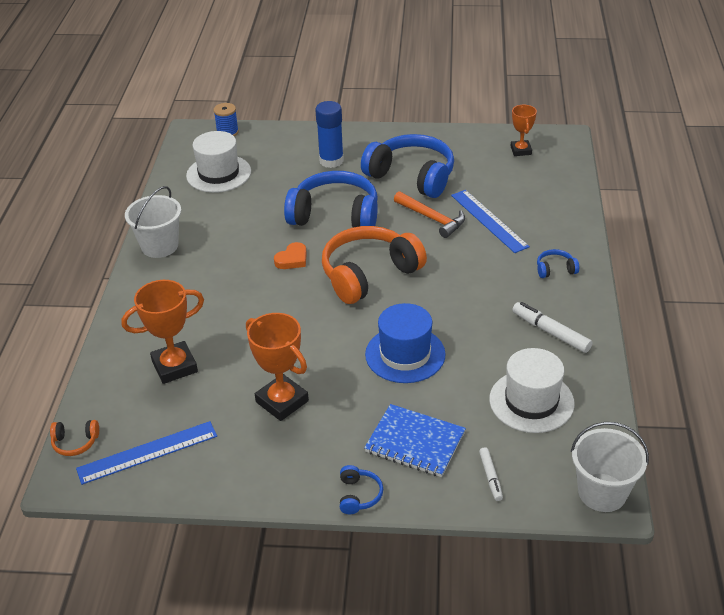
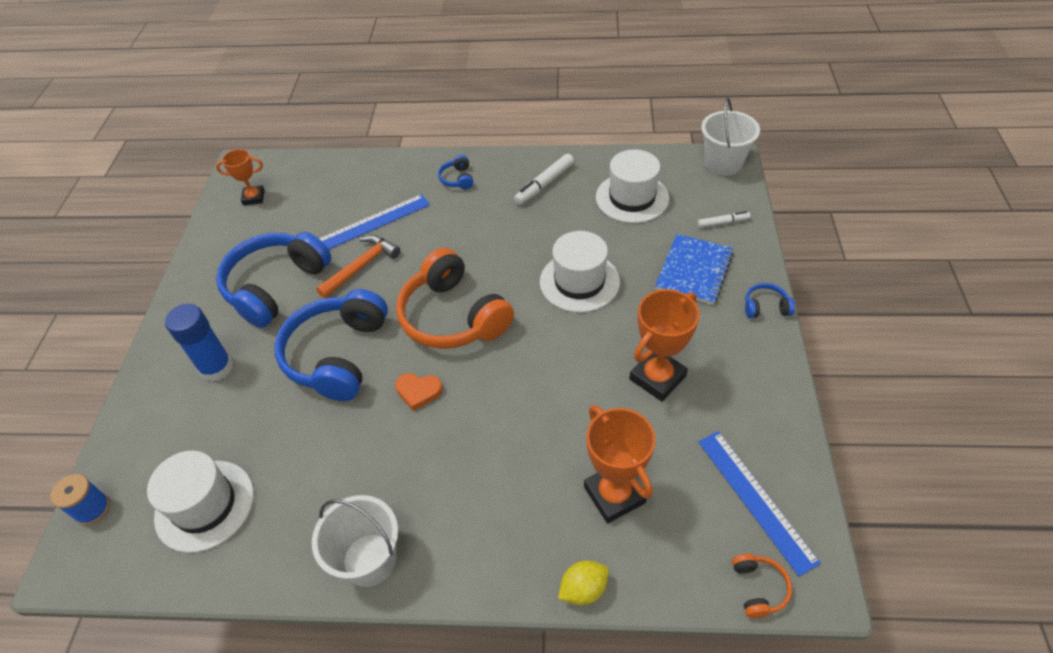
camera: 90 degrees left, 10 degrees up
orange heart [274,242,307,269] -> orange heart turned 150 degrees clockwise [395,373,442,411]
blue hat [365,303,446,383] -> white hat [540,231,620,313]
none -> yellow lemon [558,560,609,605]

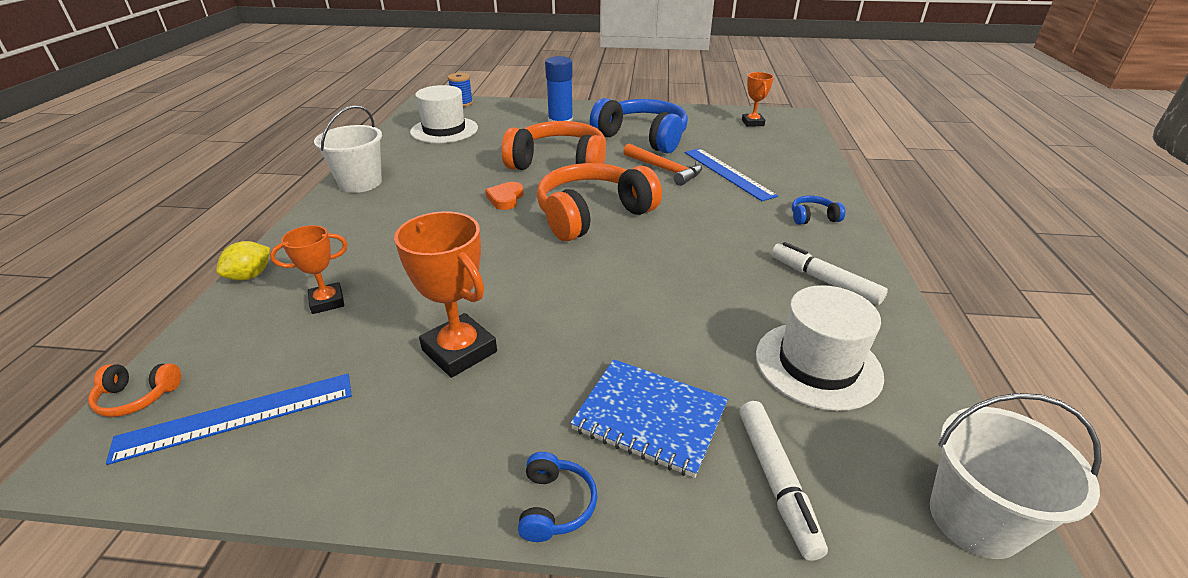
camera: 90 degrees right, 15 degrees down
blue headphones [275,289,388,401] -> orange headphones [502,121,606,170]
white hat [540,231,620,313] -> none
yellow lemon [558,560,609,605] -> yellow lemon turned 60 degrees clockwise [216,241,270,281]
orange trophy [584,405,655,524] -> orange trophy [270,225,347,314], size x0.61
white marker [697,211,750,228] -> white marker [740,401,828,561], size x1.63

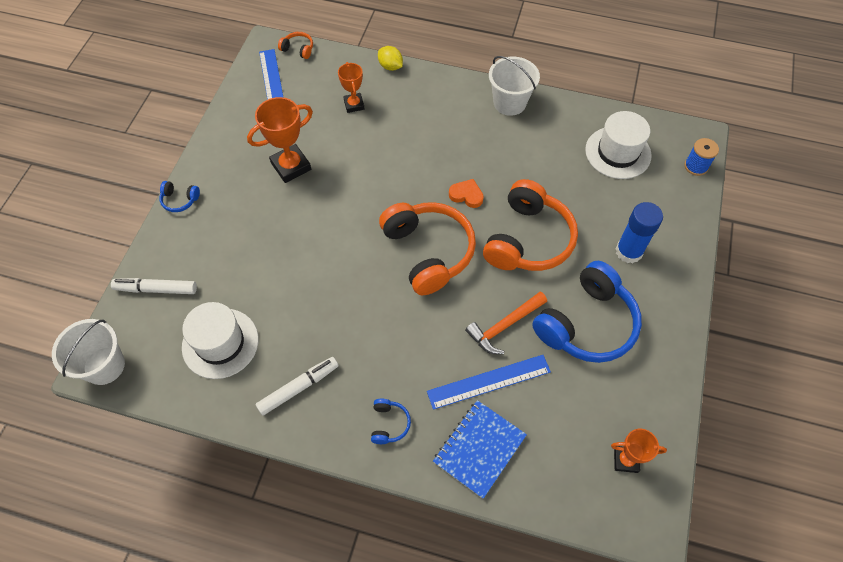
camera: 100 degrees right, 25 degrees up
orange headphones [88,363,181,417] -> orange headphones turned 105 degrees clockwise [278,32,313,59]
blue notebook [571,359,728,478] -> blue notebook moved to [433,400,527,499]

